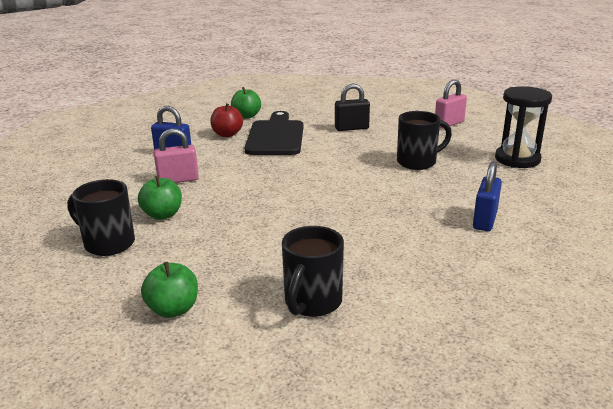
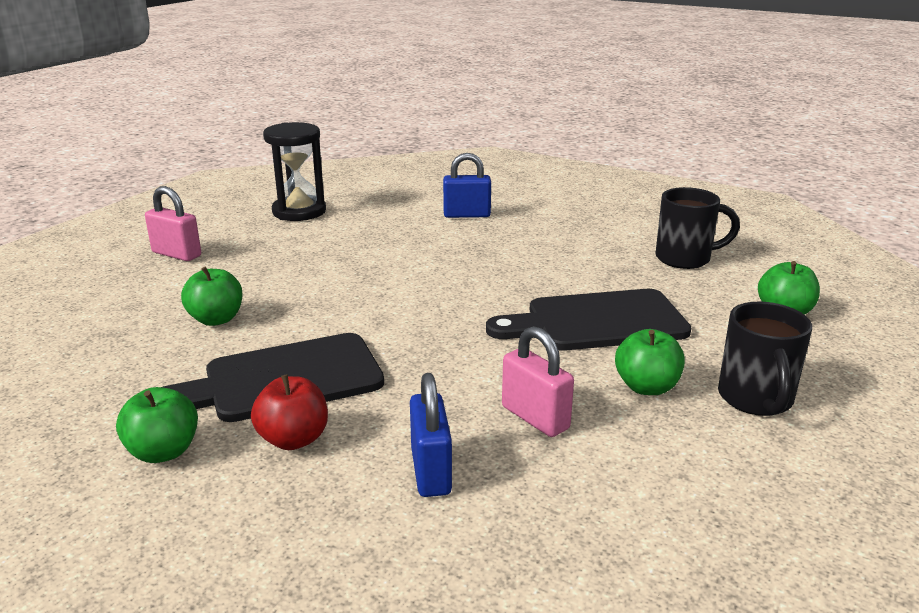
camera: 115 degrees left, 0 degrees up
black padlock [335,84,370,131] -> green apple [181,267,243,326]
black mug [397,111,452,170] -> none
none -> black cutting board [486,289,692,351]

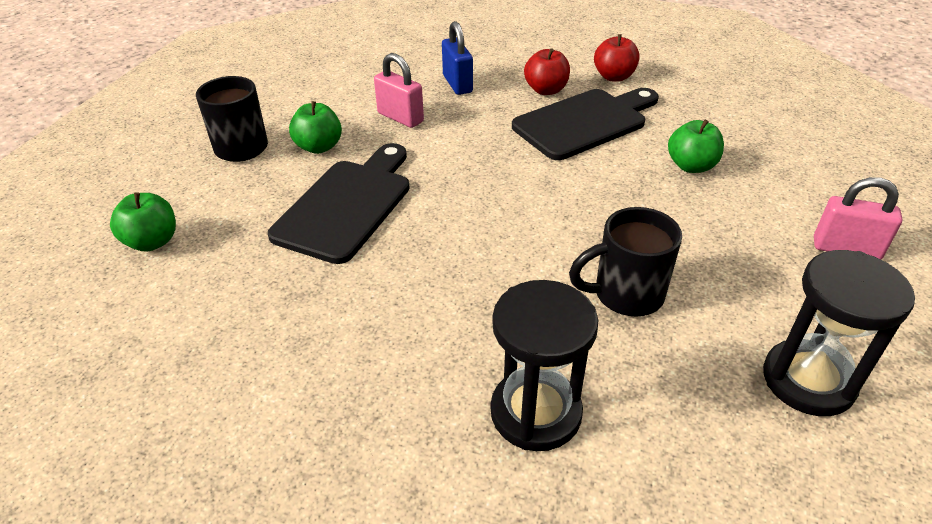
camera: 170 degrees right, 15 degrees up
green apple [116,387,198,463] -> red apple [594,34,640,82]
blue padlock [443,153,491,218] -> black hourglass [491,280,598,451]
black cutting board [486,289,692,351] -> black cutting board turned 45 degrees counterclockwise [268,143,410,264]
black mug [655,187,740,269] -> black mug moved to [569,207,682,317]

